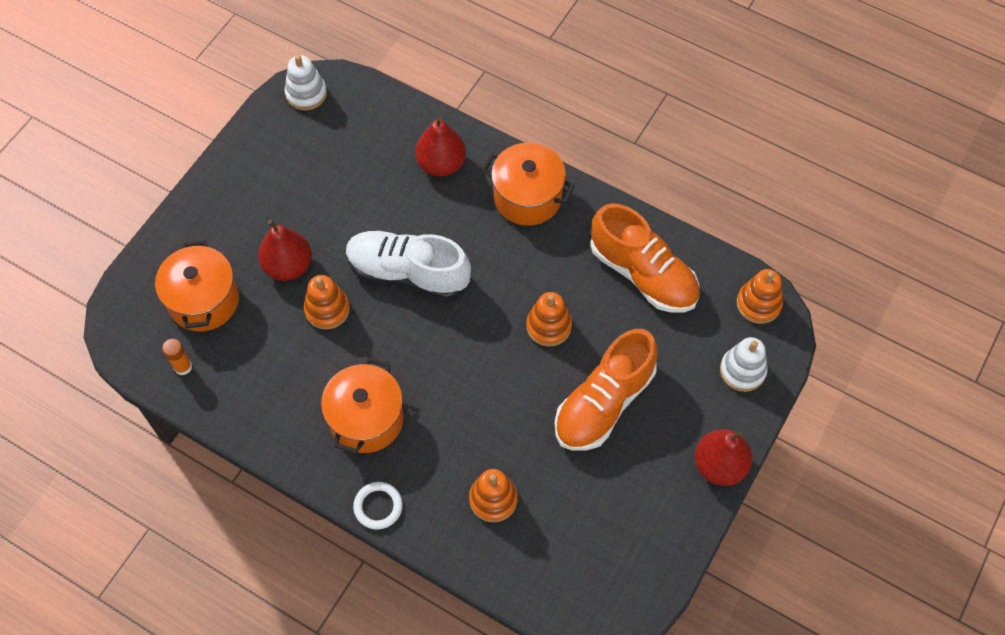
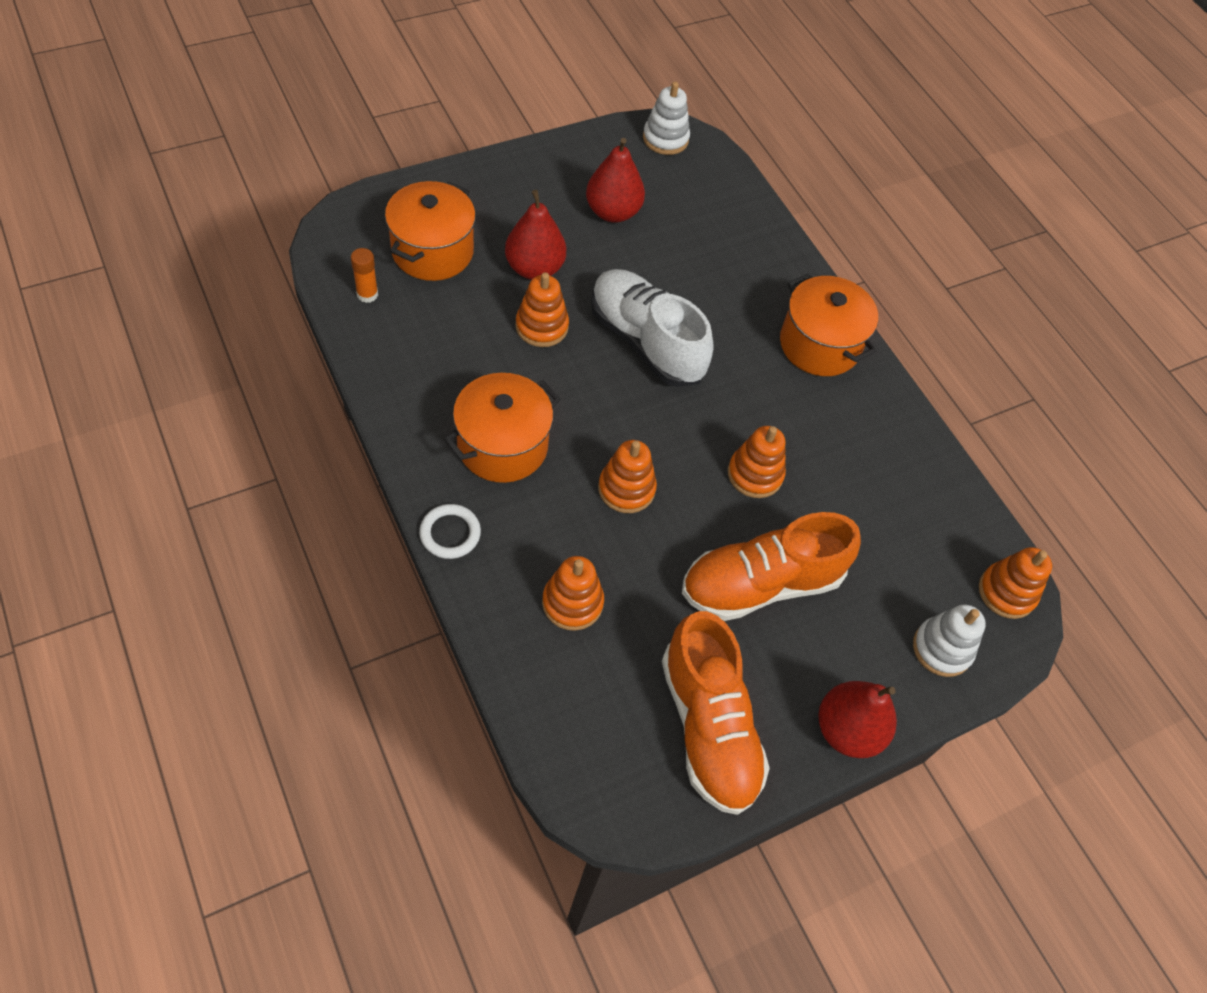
camera: 25 degrees right, 5 degrees down
red pear [415,116,466,176] -> red pear moved to [586,138,645,223]
orange shoe [590,203,699,313] -> orange shoe moved to [662,611,770,815]
none -> orange stacking toy [598,440,657,513]

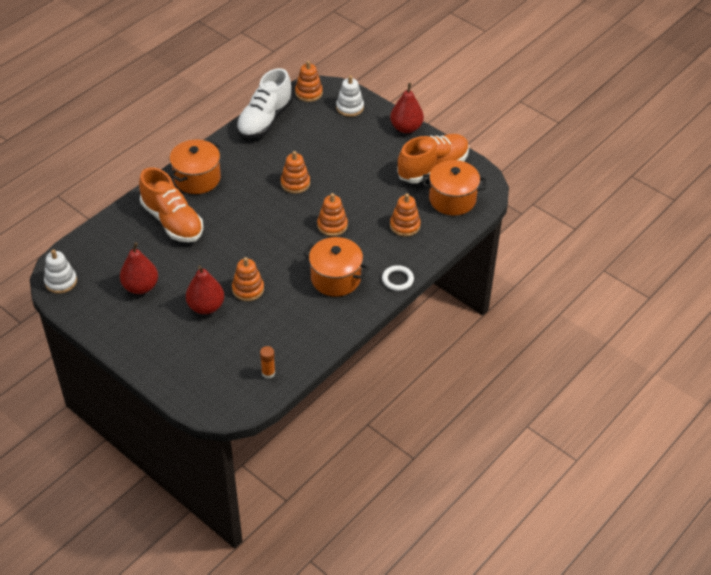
camera: 105 degrees left, 10 degrees down
orange pot [385,181,476,281] -> orange pot moved to [423,160,486,215]
white shoe [591,269,714,387] -> white shoe moved to [236,68,293,139]
orange shoe [682,512,861,621] -> orange shoe moved to [139,167,203,242]

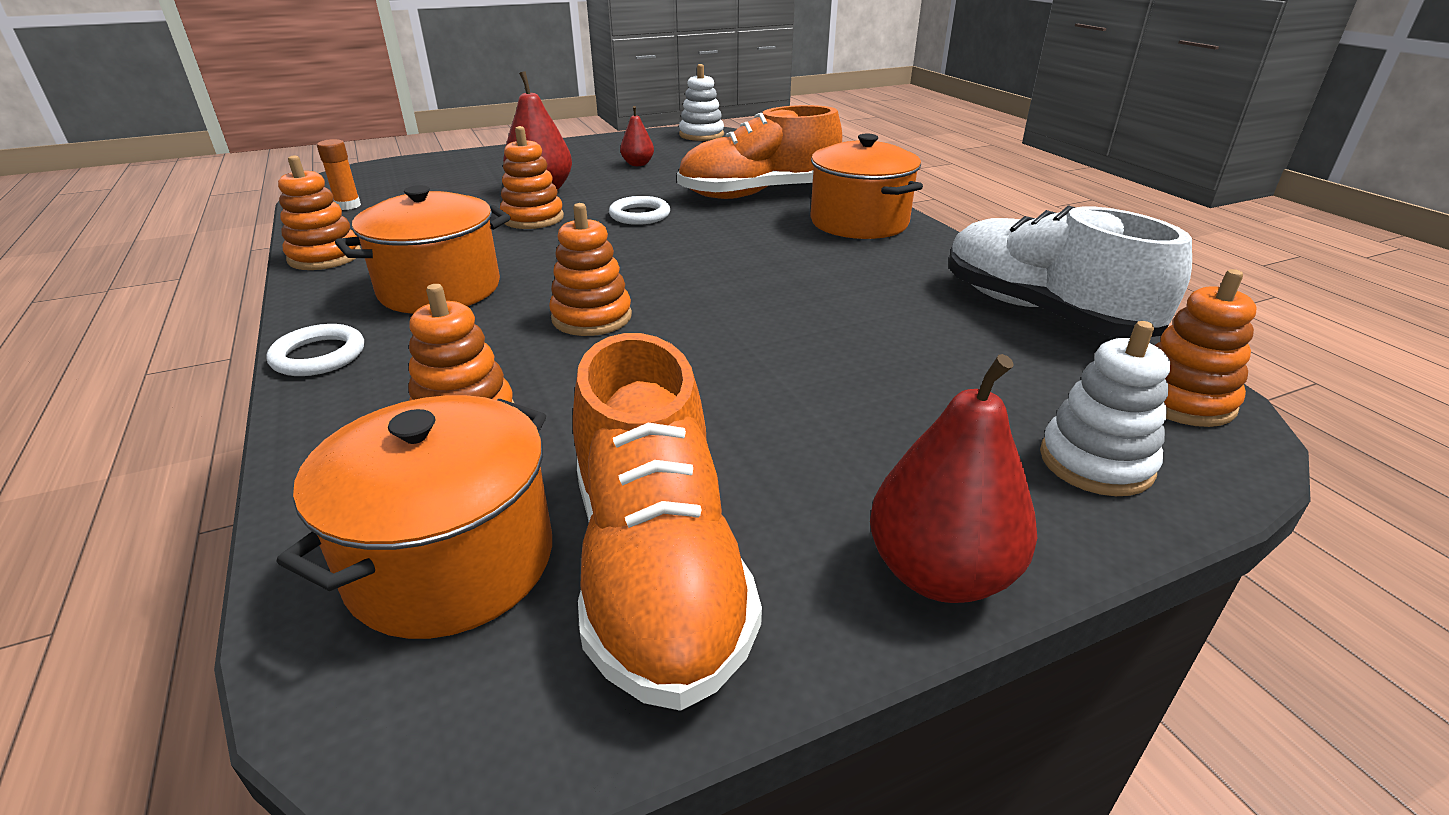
camera: 115 degrees right, 15 degrees down
red pear [120,242,158,294] -> red pear [620,106,654,166], size x0.56
orange stacking toy [281,151,310,194] -> orange stacking toy moved to [278,155,361,270]
none -> white ring [609,196,670,225]

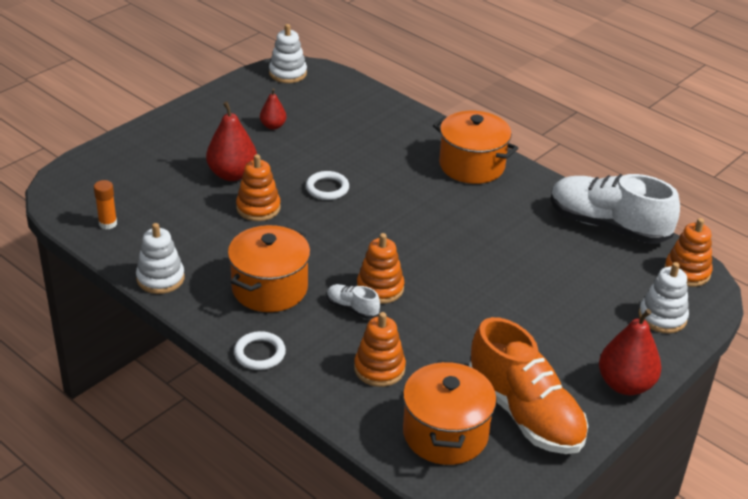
camera: 25 degrees left, 5 degrees up
orange stacking toy [278,155,361,270] -> white stacking toy [136,223,185,294]
orange shoe [677,105,842,199] -> none
none -> white shoe [327,284,380,319]

